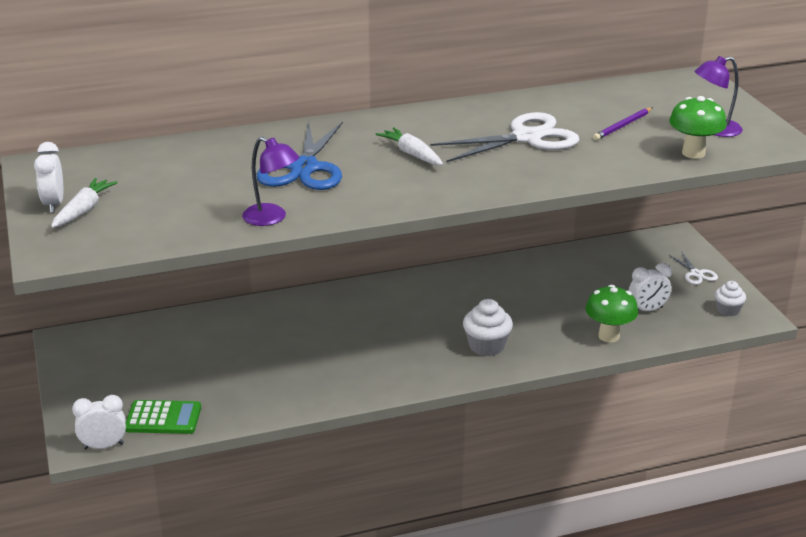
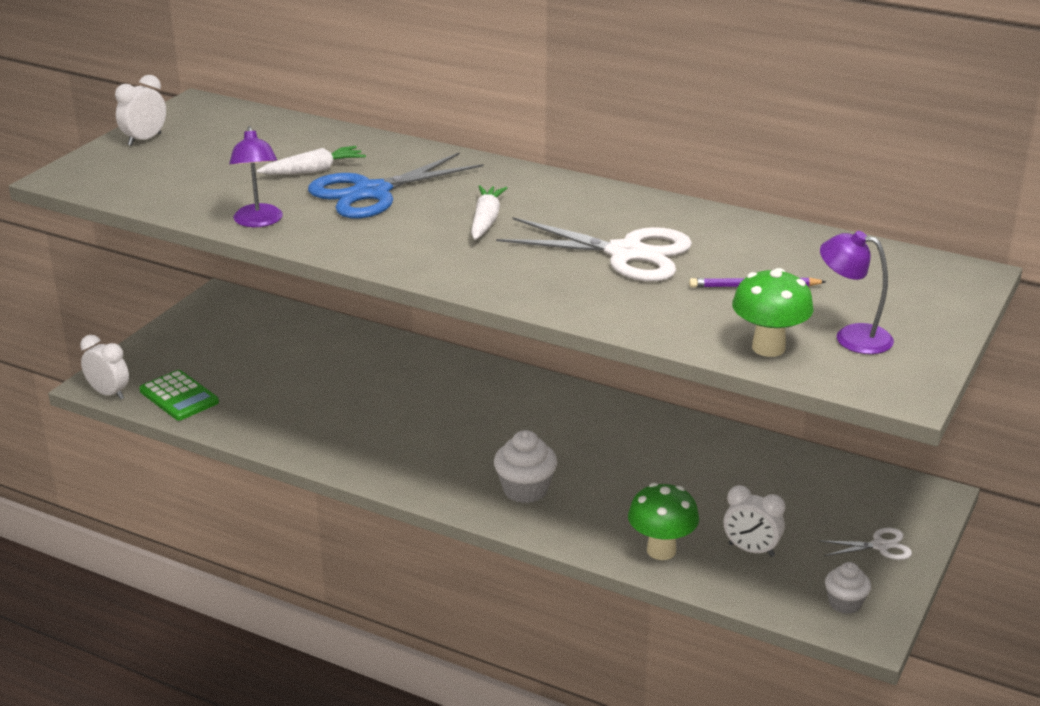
camera: 45 degrees right, 0 degrees up
white carrot [51,178,118,228] -> white carrot moved to [257,146,366,175]
white scissors [669,251,718,285] -> white scissors turned 120 degrees counterclockwise [819,528,912,560]

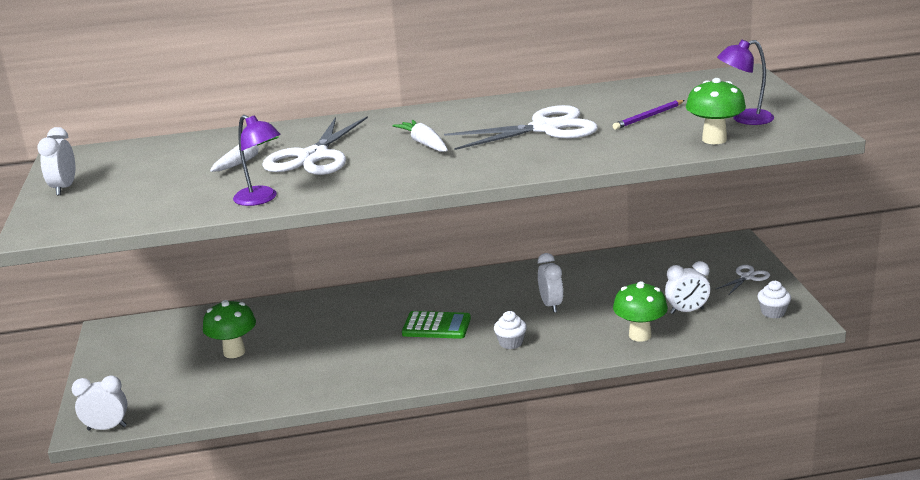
camera: 35 degrees left, 5 degrees down
green calculator [139,370,219,421] -> green calculator moved to [402,311,471,339]
blue scissors [308,152,483,219] -> white scissors [262,116,368,175]
white cupcake [494,430,557,503] -> white cupcake [494,311,527,349], size x0.65
none -> green mushroom [203,300,256,358]
none -> white clock [538,253,563,313]

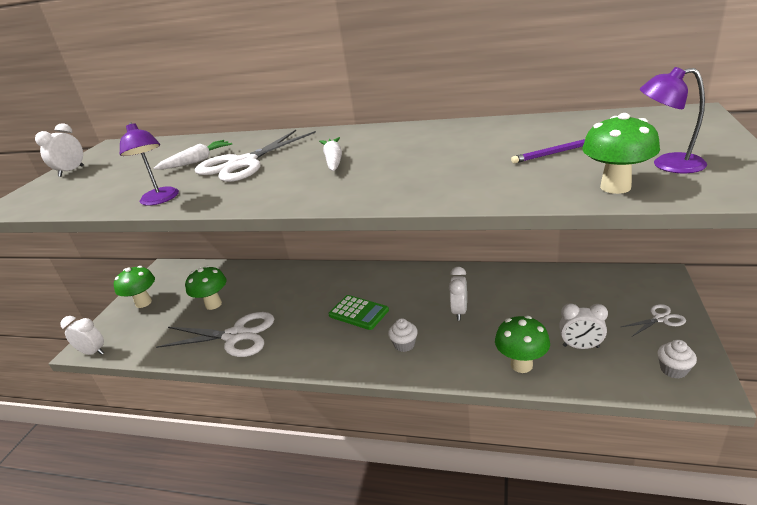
camera: 25 degrees right, 5 degrees up
white scissors [444,105,598,150] -> white scissors moved to [156,312,274,357]
none -> green mushroom [114,266,155,308]

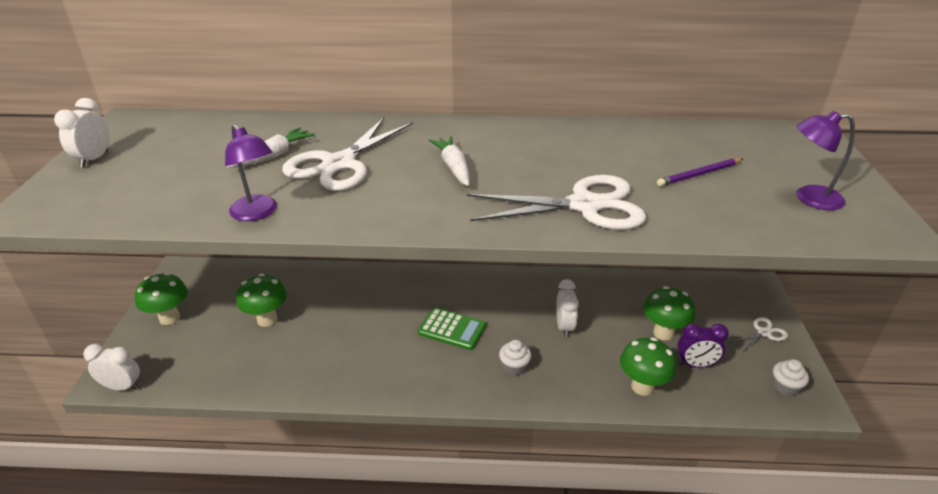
camera: 15 degrees left, 5 degrees up
white scissors [156,312,274,357] -> white scissors moved to [467,175,646,230]
white clock [559,303,608,349] -> purple clock [677,323,729,368]
green mushroom [582,113,660,194] -> green mushroom moved to [643,286,695,340]

